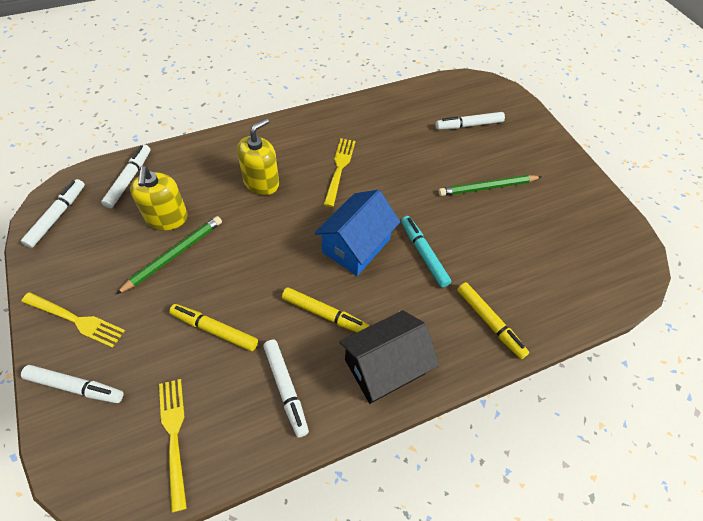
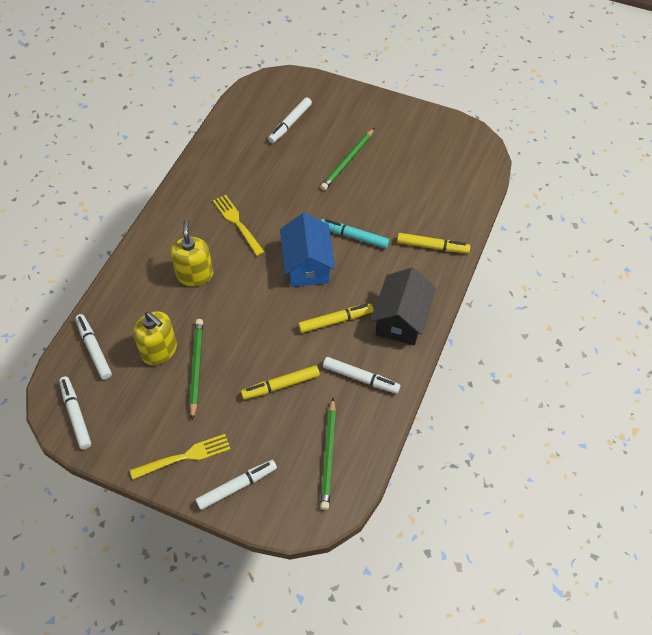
camera: 40 degrees left, 0 degrees up
yellow fork [159,379,187,513] -> green pencil [320,398,336,510]

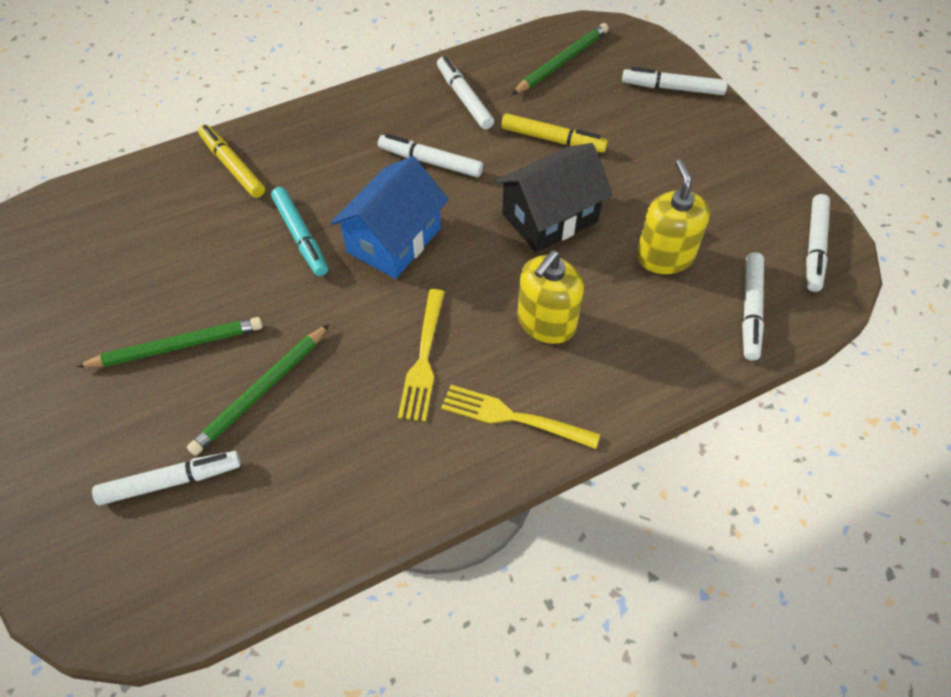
camera: 140 degrees left, 0 degrees up
yellow fork [130,434,230,479] -> yellow fork moved to [441,385,600,449]
green pencil [189,319,203,420] -> green pencil moved to [187,324,329,456]
yellow marker [298,303,373,333] -> white marker [378,134,483,177]
black house [371,267,436,345] -> black house moved to [495,143,612,253]

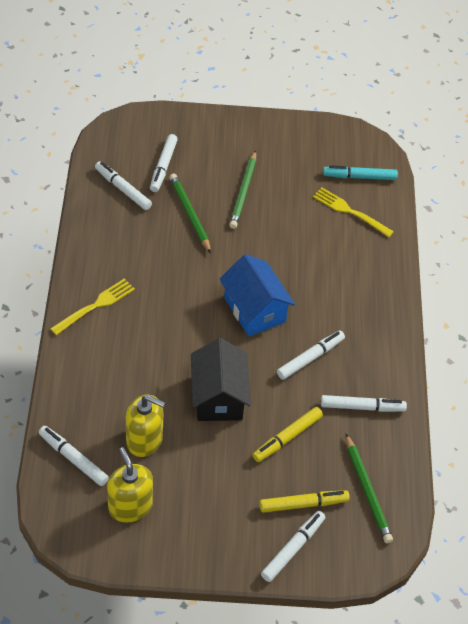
camera: 115 degrees right, 5 degrees down
yellow marker [198,125,265,198] -> yellow marker moved to [260,490,350,513]
turquoise marker [271,187,328,276] -> turquoise marker moved to [323,165,398,180]
yellow fork [398,289,445,422] -> yellow fork moved to [313,187,394,237]
yellow soap dispenser [517,251,584,344] -> yellow soap dispenser moved to [107,447,153,522]
white marker [806,194,830,292] -> white marker moved to [95,161,152,210]

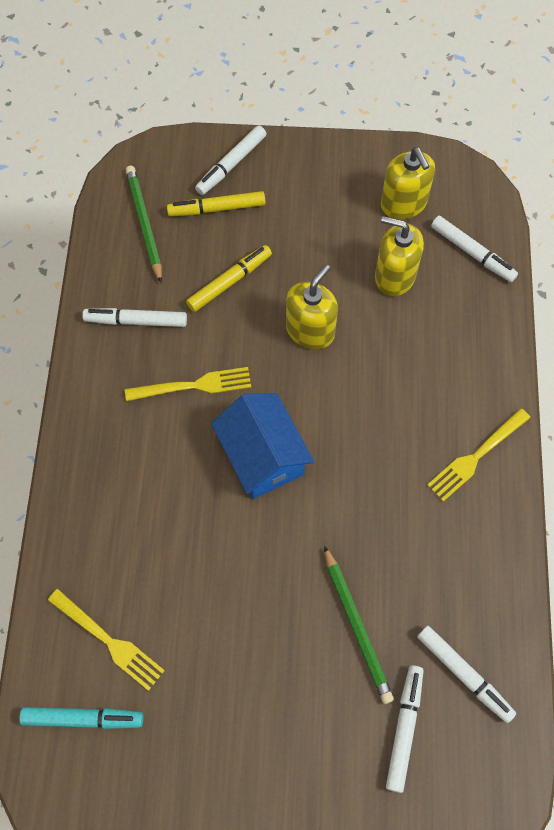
camera: 175 degrees left, 15 degrees up
black house [191,338,251,421] -> yellow soap dispenser [286,264,338,350]
green pencil [229,150,256,229] -> none
white marker [277,331,345,380] -> yellow fork [125,367,251,401]

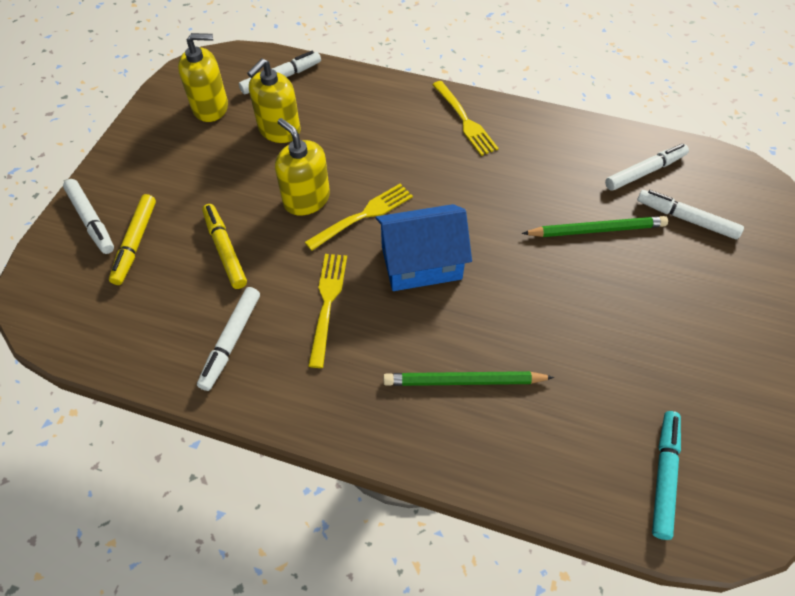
camera: 75 degrees left, 10 degrees down
yellow fork [48,589,165,691] -> yellow fork moved to [305,183,413,251]
green pencil [126,166,162,283] -> green pencil moved to [383,371,554,386]

